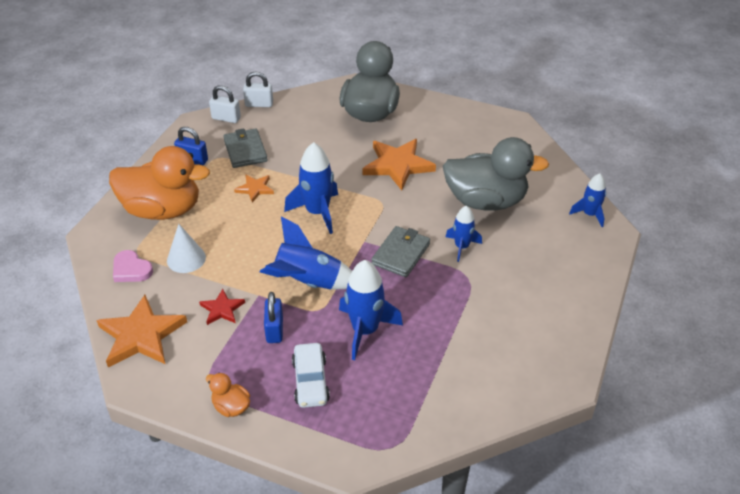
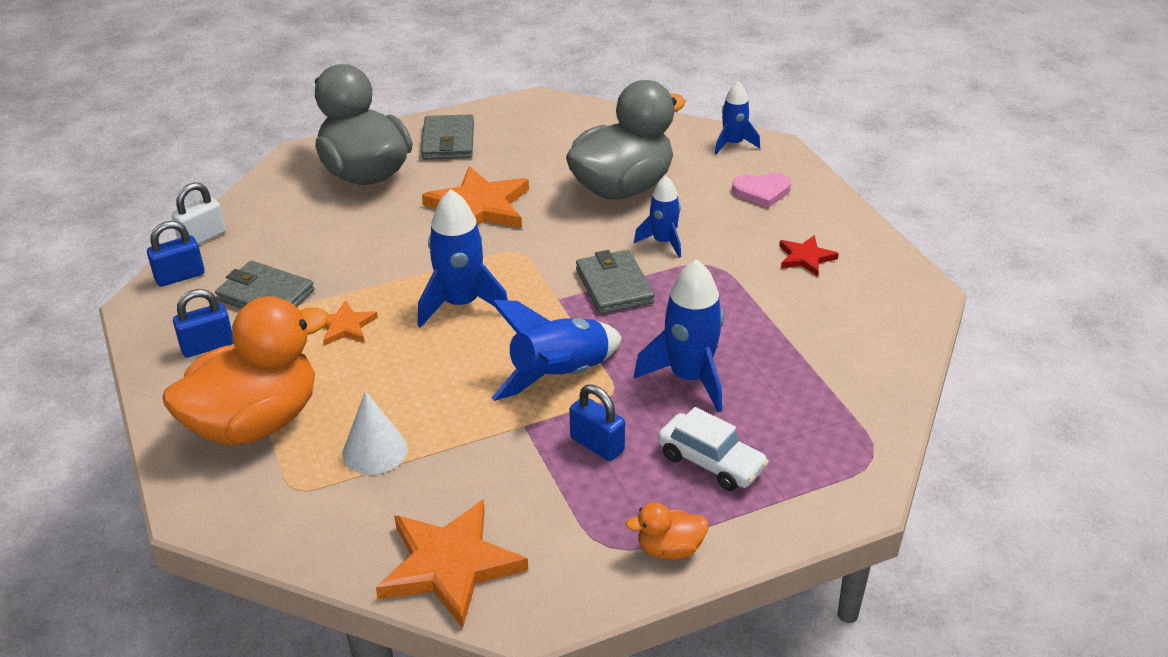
camera: 45 degrees left, 5 degrees down
pink heart [113,250,153,282] -> pink heart moved to [732,172,791,208]
red star [199,289,245,325] -> red star moved to [779,235,839,277]
white padlock [209,85,241,123] -> blue padlock [147,221,205,287]
none -> grey wallet [421,114,474,160]

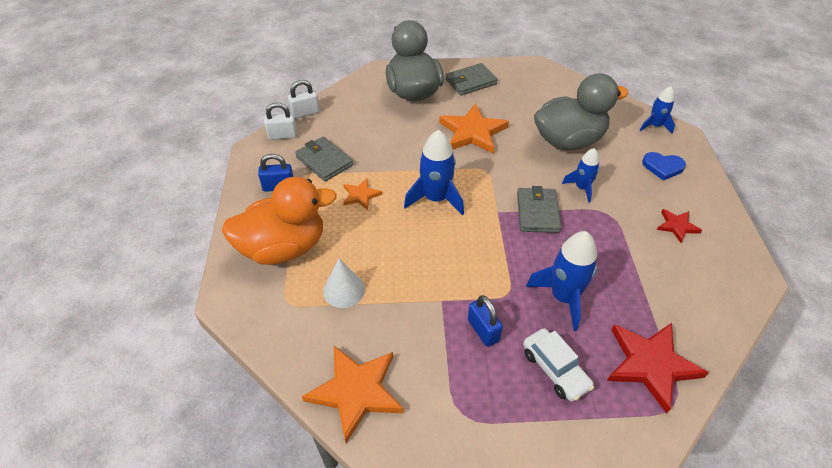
camera: 20 degrees right, 10 degrees up
blue padlock [147,221,205,287] -> white padlock [264,103,297,140]
grey wallet [421,114,474,160] -> grey wallet turned 45 degrees clockwise [445,63,498,96]
blue rocket [491,300,622,401] -> none
orange duck [626,503,709,559] -> none
pink heart [732,172,791,208] -> blue heart [642,152,686,181]
none -> red star [607,323,709,413]

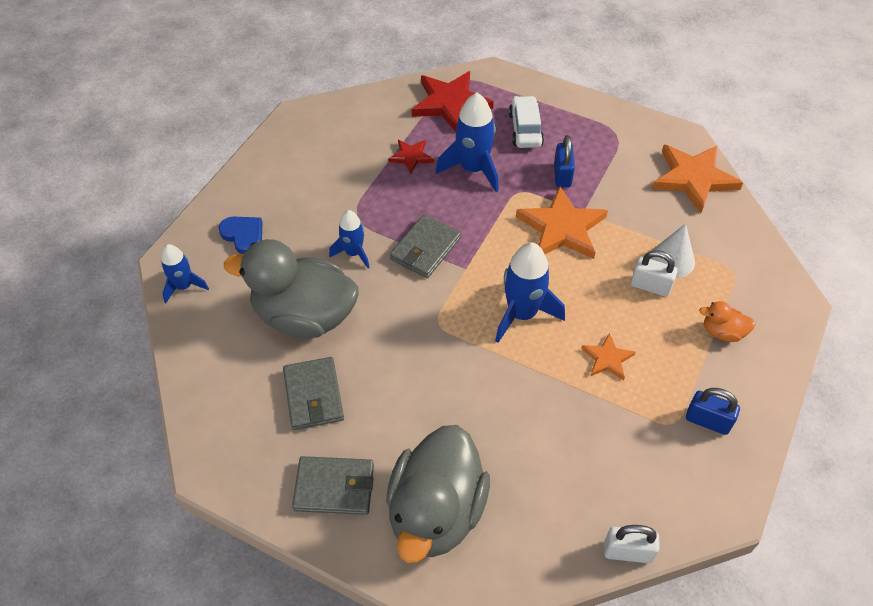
camera: 150 degrees left, 5 degrees up
orange duck [222,177,337,265] -> orange duck [699,301,755,342], size x0.42
white padlock [264,103,297,140] -> white padlock moved to [631,250,678,297]
grey wallet [295,136,353,182] -> grey wallet moved to [283,357,344,430]
orange star [439,103,509,154] -> orange star moved to [516,186,608,259]
red star [657,209,702,243] -> red star moved to [388,140,434,174]

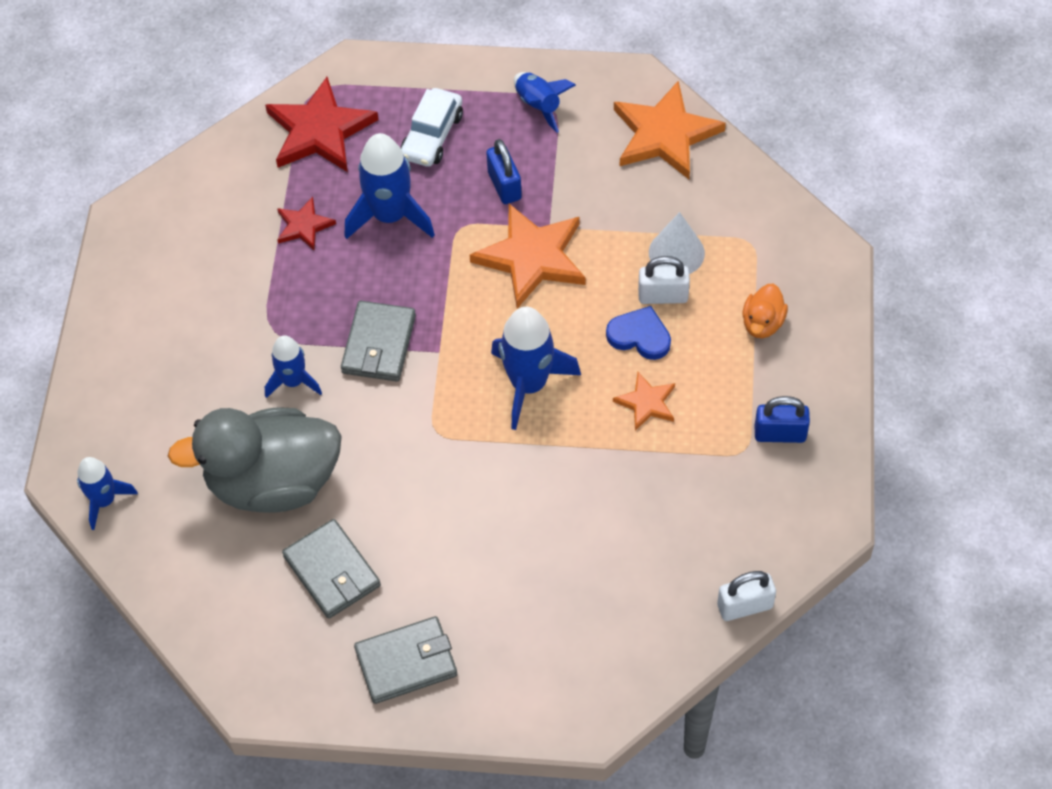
camera: 20 degrees left, 5 degrees up
blue heart [219,216,263,254] -> blue heart moved to [606,306,671,360]
grey duck [386,425,490,563] -> none
white car [509,96,544,148] -> white car turned 135 degrees counterclockwise [401,88,463,167]
orange duck [699,301,755,342] -> orange duck turned 60 degrees counterclockwise [742,283,788,338]
none -> blue rocket [514,72,576,133]

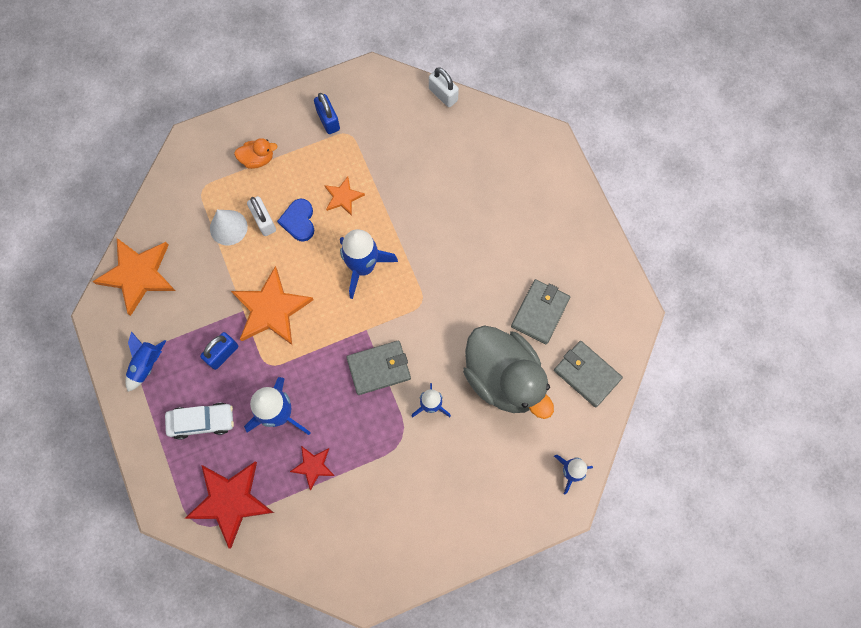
camera: 120 degrees left, 15 degrees up
grey wallet [354,616,457,704] -> grey wallet moved to [554,341,623,407]

